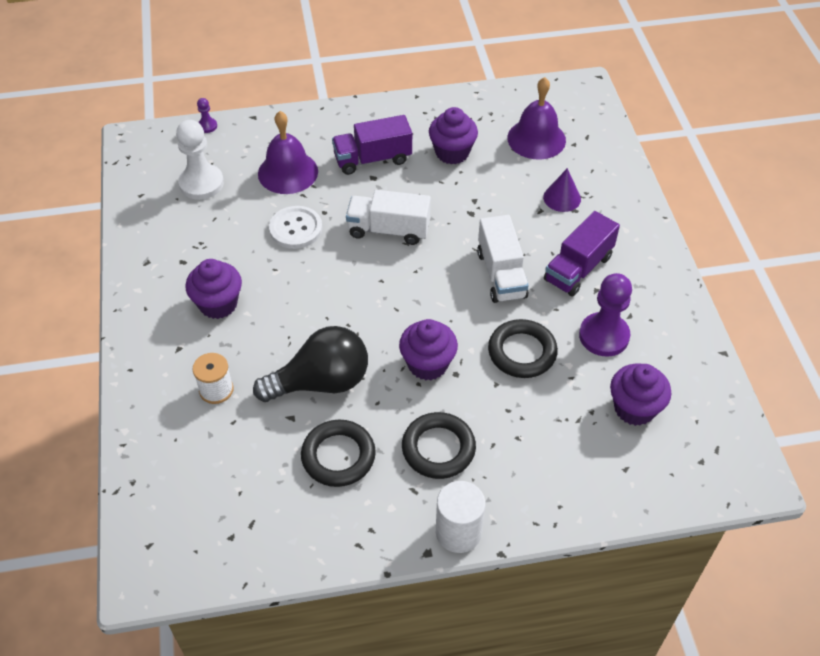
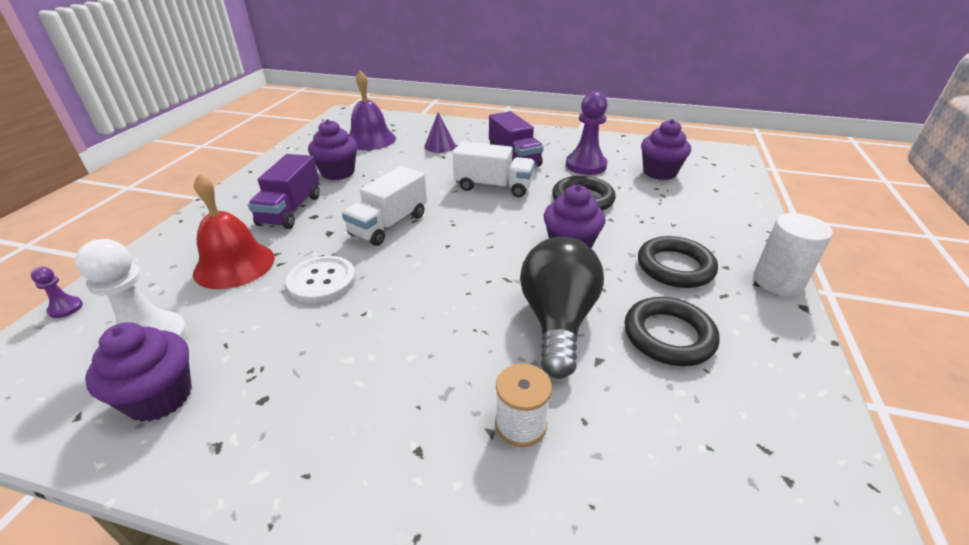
camera: 65 degrees left, 15 degrees down
purple cupcake [185,259,242,319] -> purple cupcake moved to [85,322,192,422]
purple bell [258,111,318,194] -> red bell [193,174,275,289]

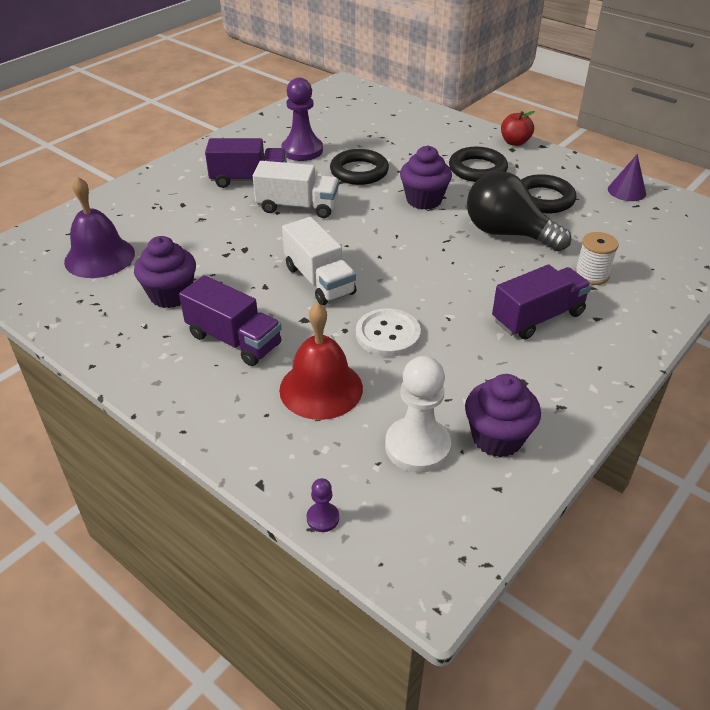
camera: 65 degrees left, 5 degrees up
purple cone [424,112,456,153] -> purple cone moved to [608,154,646,201]
white truck [453,141,535,197] -> white truck turned 60 degrees clockwise [253,161,339,218]
purple cupcake [641,119,691,180] -> none
white cylinder [753,213,833,296] -> red apple [501,111,535,146]
none -> purple truck [492,265,592,339]

